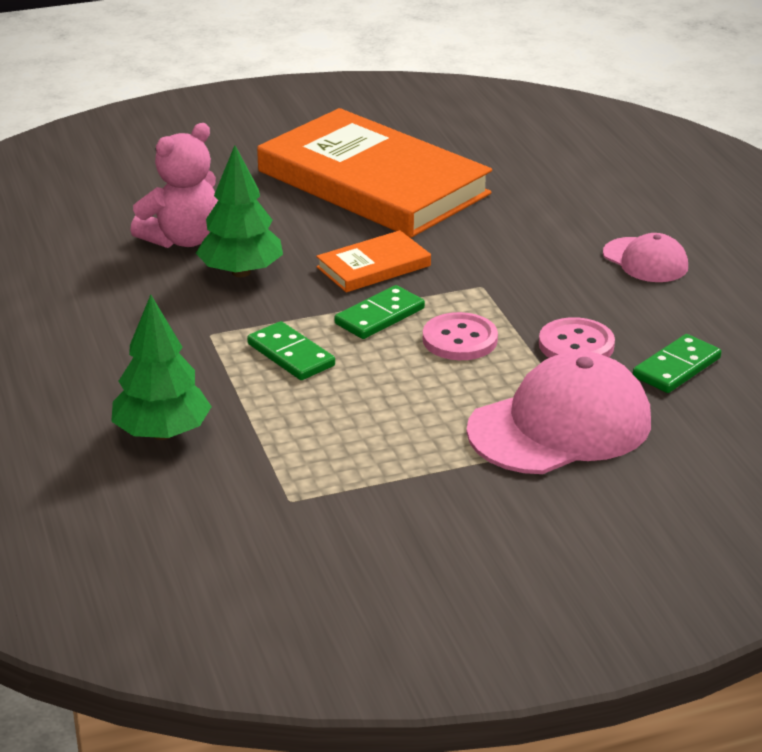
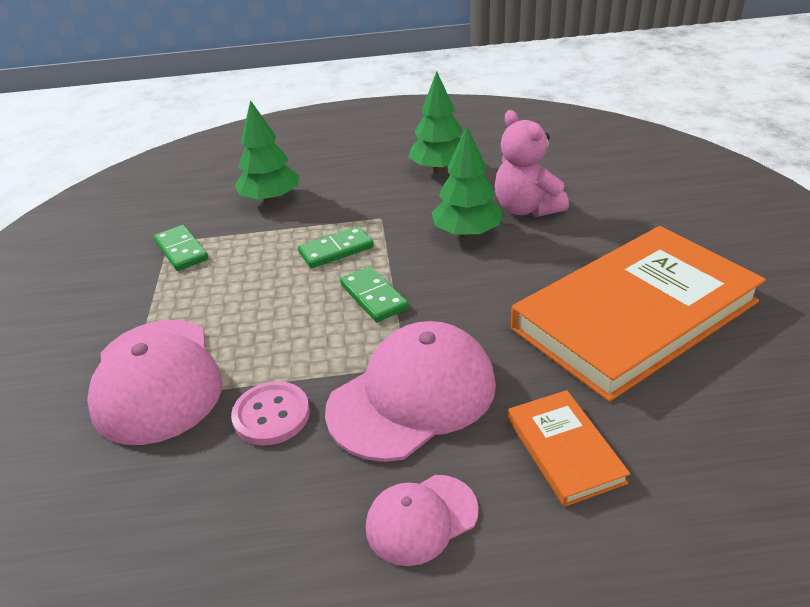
camera: 105 degrees right, 5 degrees up
orange book [316,230,431,292] -> orange book moved to [508,390,630,507]
pink button [423,312,498,360] -> none
green domino [633,334,721,393] -> green domino moved to [154,225,208,271]
none -> pink cap [325,321,496,462]
none -> green tree [409,71,462,172]

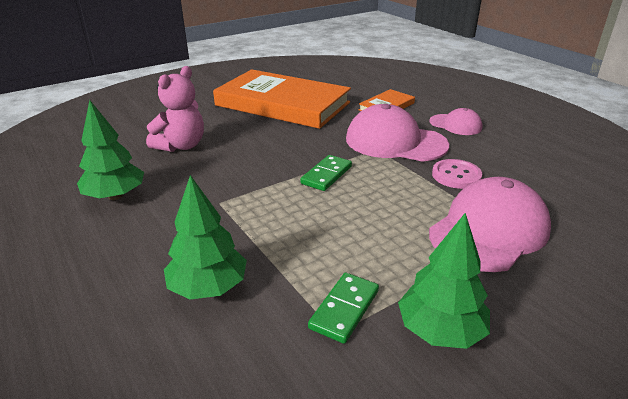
camera: 120 degrees left, 5 degrees down
green domino [298,226,374,268] -> none
green tree [432,126,503,238] -> green tree moved to [398,213,490,349]

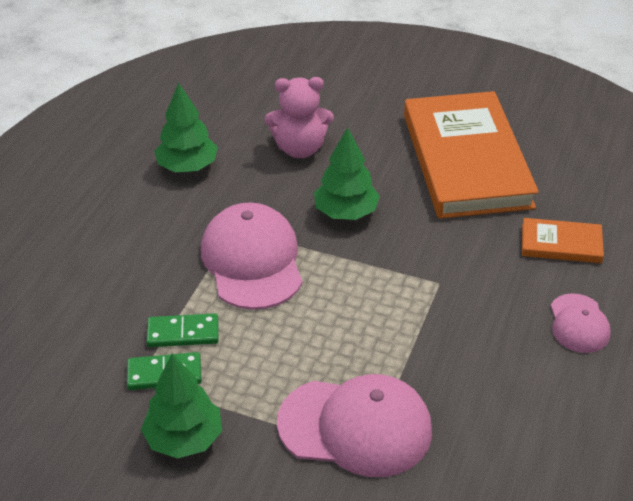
camera: 55 degrees right, 10 degrees up
green tree [164,175,247,299] -> green tree moved to [314,127,380,220]
green domino [300,155,352,191] -> green domino moved to [147,313,219,347]
pink cap [346,104,449,162] -> pink cap moved to [201,202,302,310]
pink button [432,159,482,189] -> none

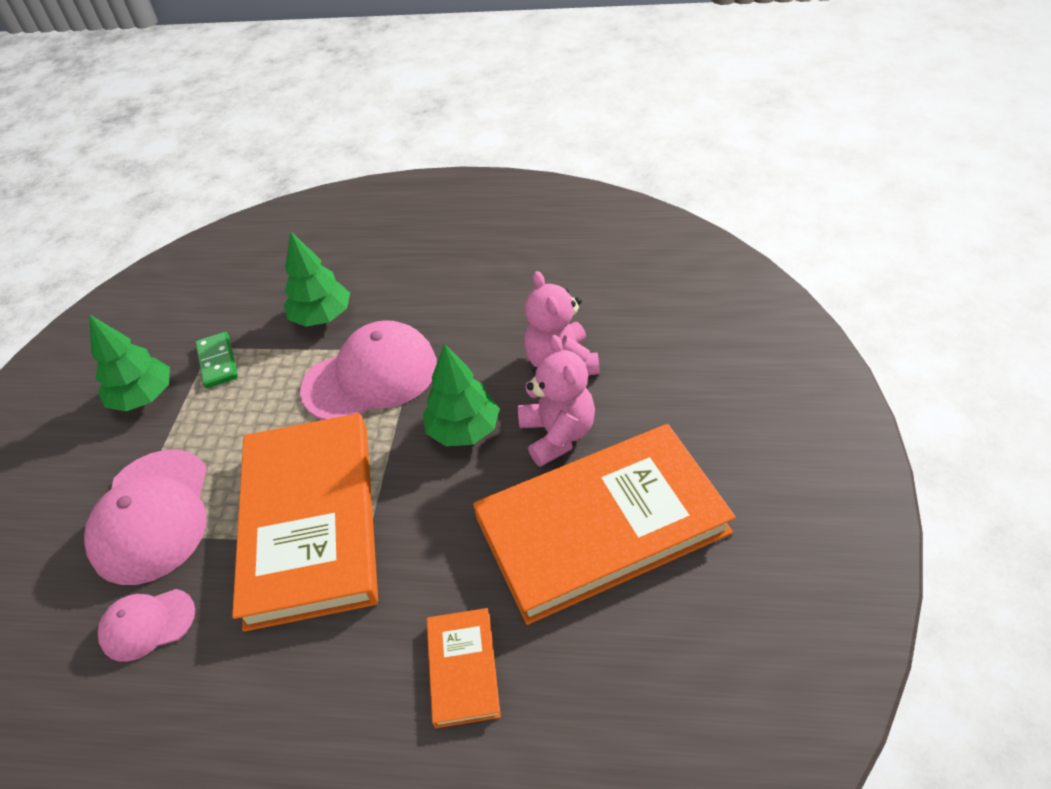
camera: 80 degrees right, 5 degrees up
green domino [147,313,219,347] -> none
green tree [155,82,218,172] -> green tree moved to [284,231,350,327]
pink cap [551,293,611,353] -> pink cap moved to [98,589,195,662]
none -> orange book [232,413,378,632]
none -> pink teddy bear [518,335,595,467]

